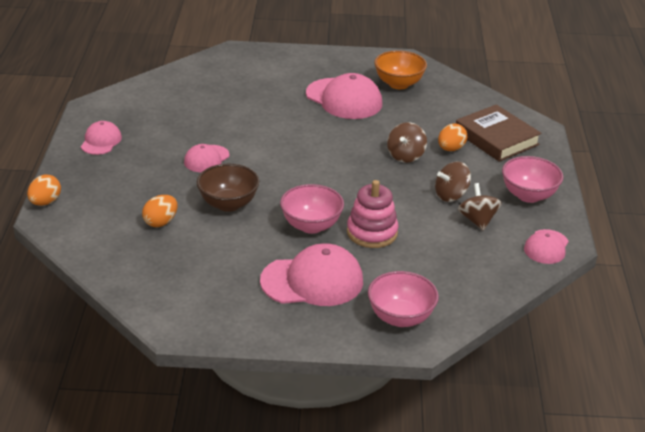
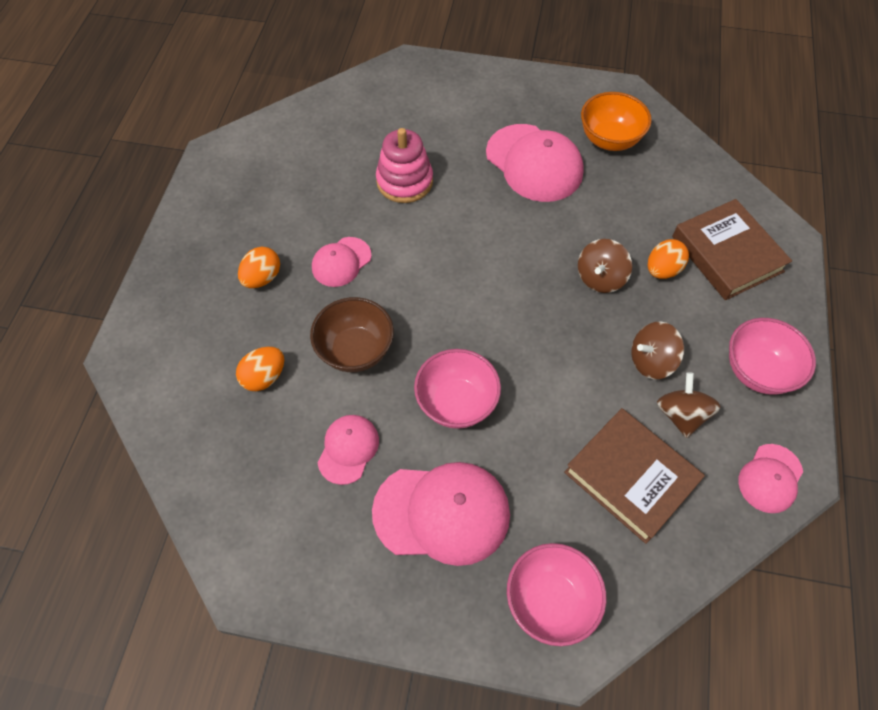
camera: 10 degrees right, 25 degrees up
orange egg [27,174,61,206] -> orange egg moved to [238,247,280,288]
pink cap [81,121,122,155] -> pink cap moved to [317,415,379,485]
pink stacking toy [347,180,399,248] -> pink stacking toy moved to [376,128,433,203]
none -> brown book [564,408,705,544]

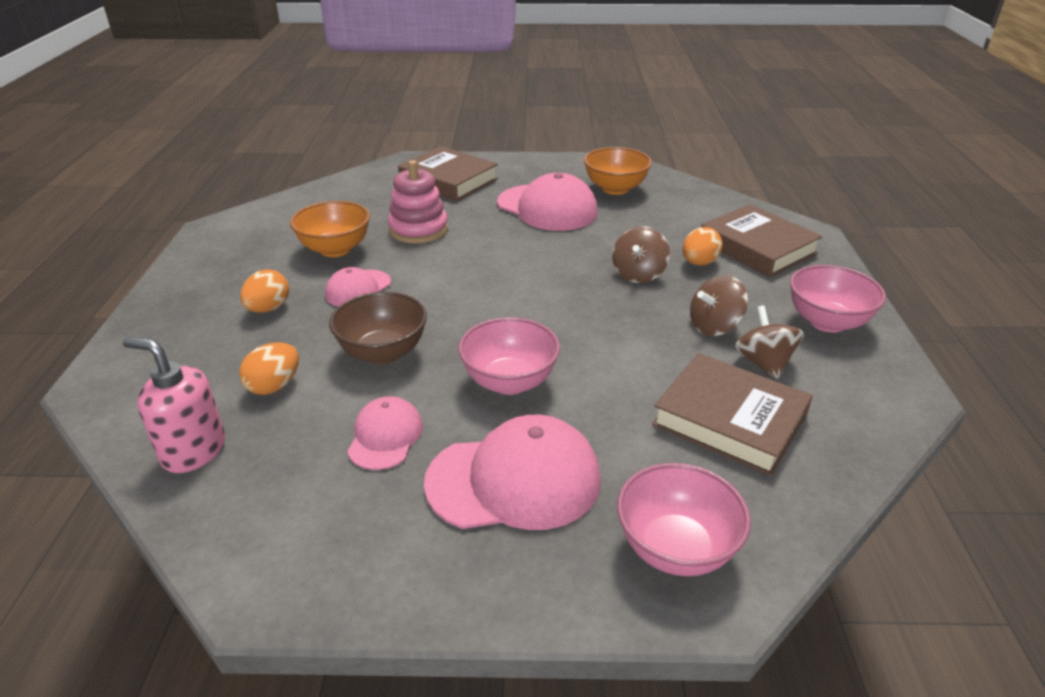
camera: 10 degrees left, 25 degrees down
pink cap [738,444,803,513] -> none
none -> pink soap dispenser [123,337,225,473]
none -> orange bowl [290,201,370,257]
none -> brown book [398,146,498,201]

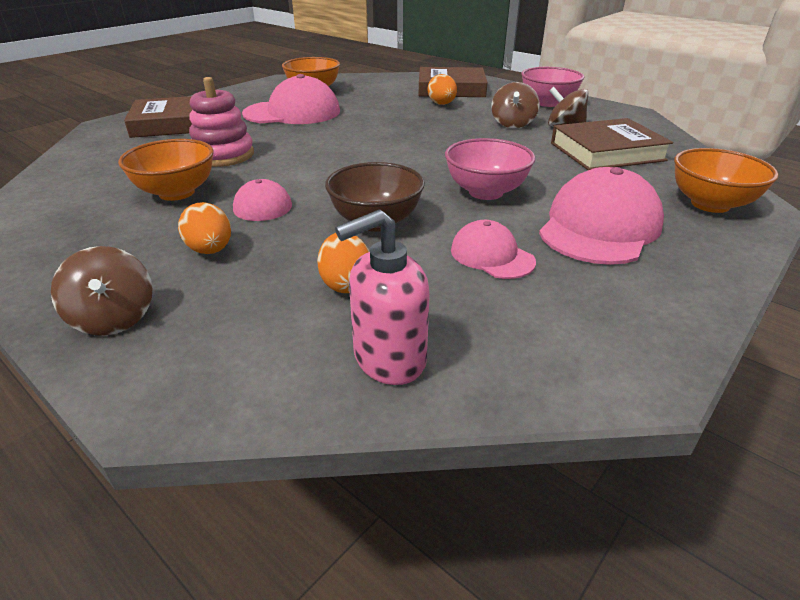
camera: 50 degrees left, 0 degrees up
brown spinning top [612,226,670,283] -> brown spinning top moved to [51,246,153,335]
pink bowl [617,463,751,576] -> orange bowl [674,148,779,213]

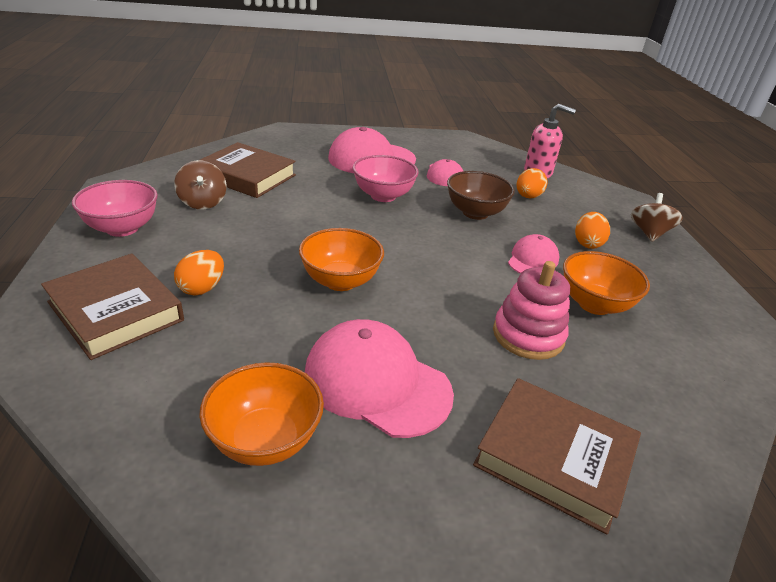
camera: 140 degrees left, 0 degrees up
brown spinning top [491,82,539,128] -> none
orange bowl [674,148,779,213] -> orange bowl moved to [299,228,384,291]

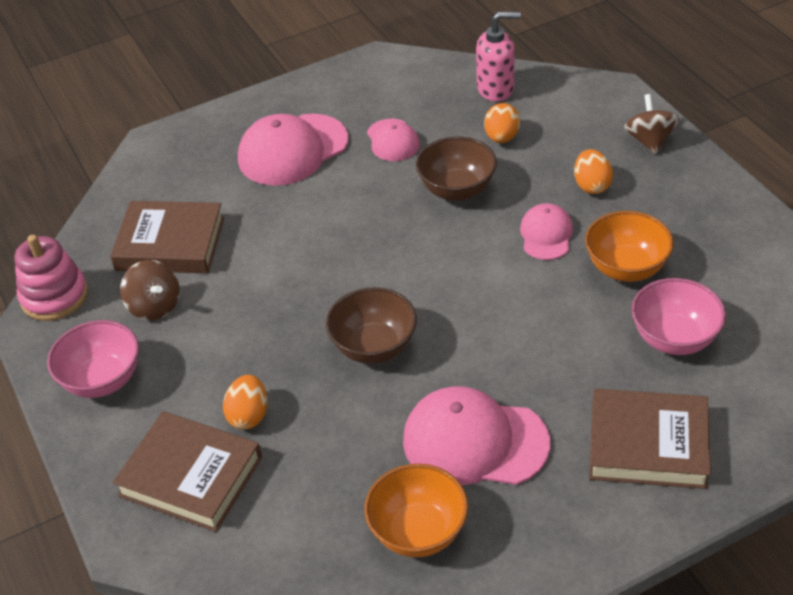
camera: 15 degrees left, 10 degrees up
orange bowl [299,228,384,291] -> brown bowl [326,287,417,364]
pink bowl [353,155,419,202] -> pink bowl moved to [632,278,726,355]
pink stacking toy [493,261,570,360] -> pink stacking toy moved to [14,235,88,321]

